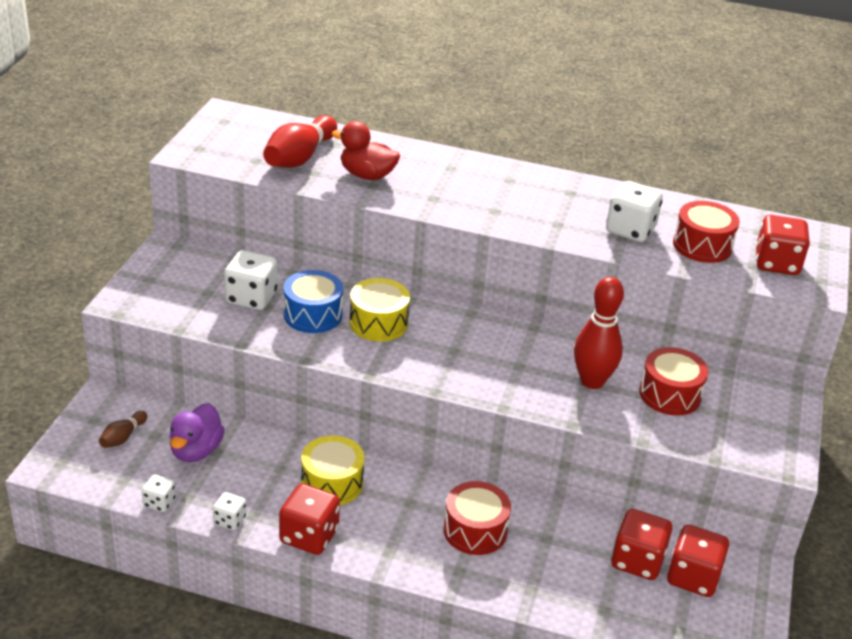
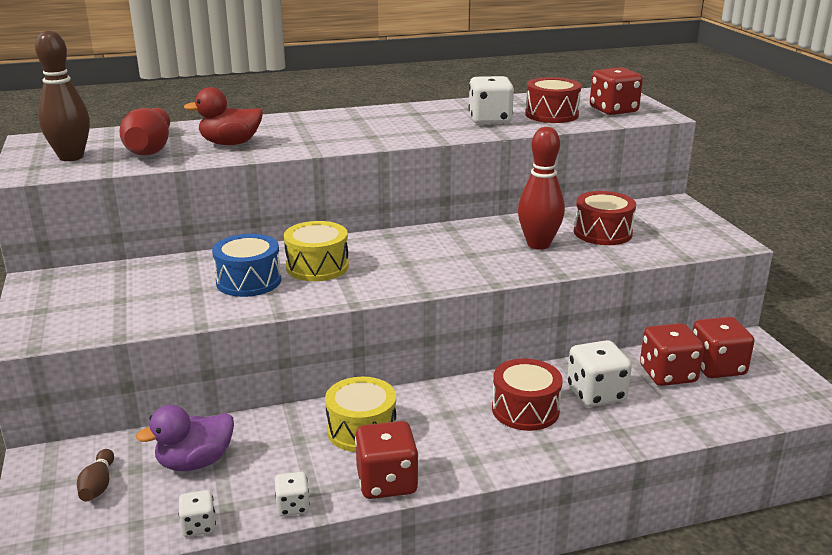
camera: 30 degrees left, 10 degrees down
purple duck [169,403,225,462] -> purple duck turned 75 degrees clockwise [136,405,234,471]
white dice [224,250,277,310] -> white dice moved to [567,340,632,407]
none -> brown bowling pin [35,30,90,161]

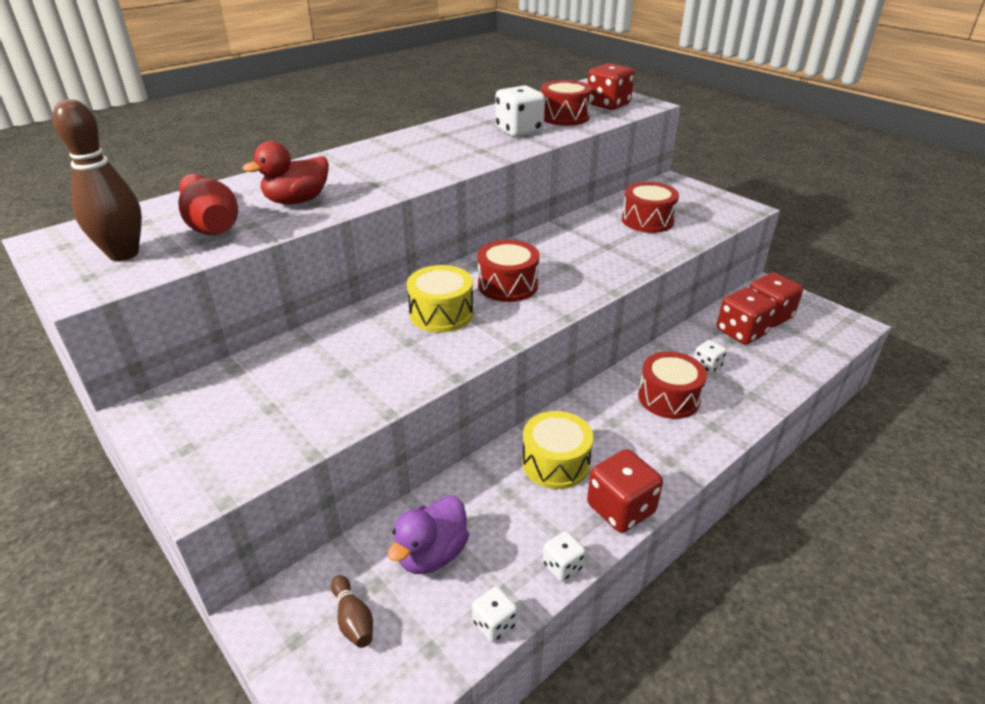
camera: 25 degrees left, 10 degrees up
blue drum [212,234,281,297] -> none
red bowling pin [518,127,565,249] -> none
white dice [567,340,632,407] -> white dice [694,340,727,374], size x0.55
none -> red drum [478,240,539,302]

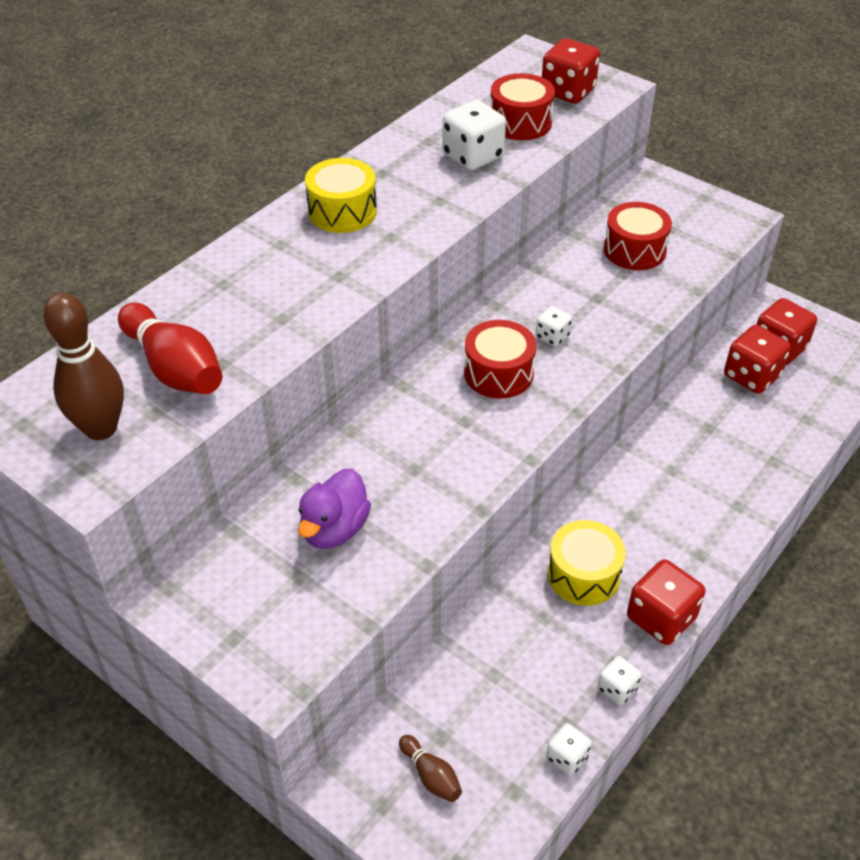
camera: 10 degrees left, 10 degrees up
red duck [243,141,329,204] -> none
purple duck [388,495,469,574] -> purple duck moved to [298,469,371,549]
yellow drum [407,265,474,332] -> yellow drum moved to [305,158,377,233]
red drum [638,351,707,419] -> none
white dice [694,340,727,374] -> white dice moved to [536,306,572,347]

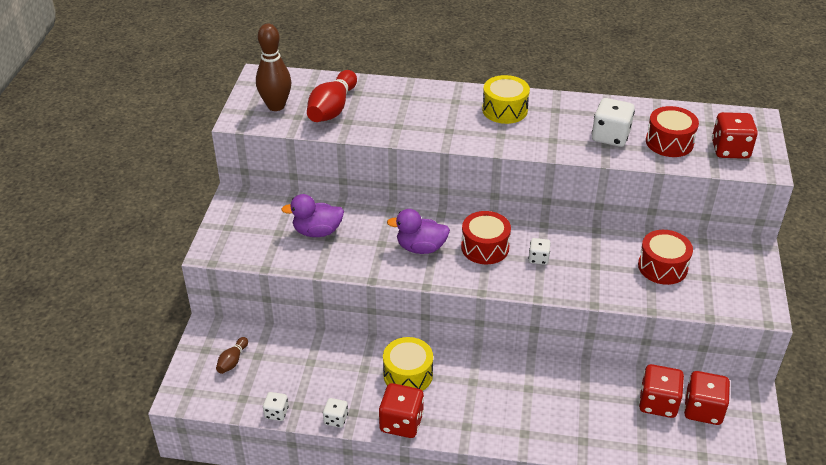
camera: 60 degrees right, 5 degrees down
none -> purple duck [387,209,450,254]

